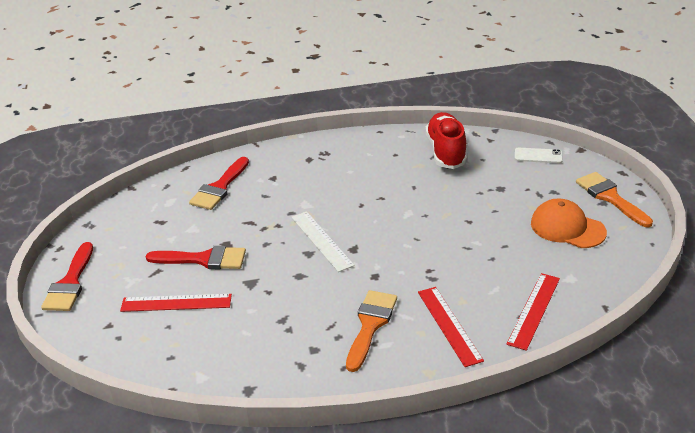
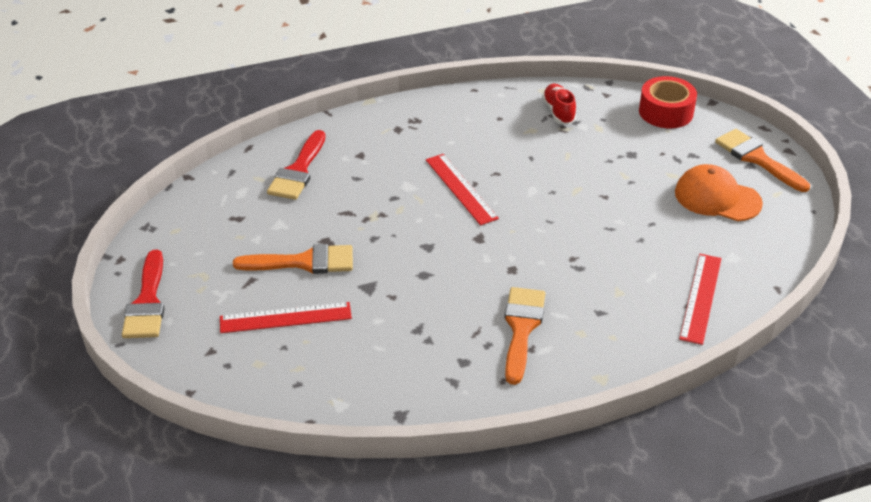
camera: 10 degrees left, 5 degrees up
red brush [146,246,246,269] -> orange brush [233,244,353,274]
white ruler [291,211,355,272] -> none
red ruler [418,287,484,367] -> red ruler moved to [426,154,499,225]
red shoe [425,112,467,169] -> red shoe [542,84,576,125], size x0.59
white phone [515,148,563,163] -> red tape [639,76,697,128]

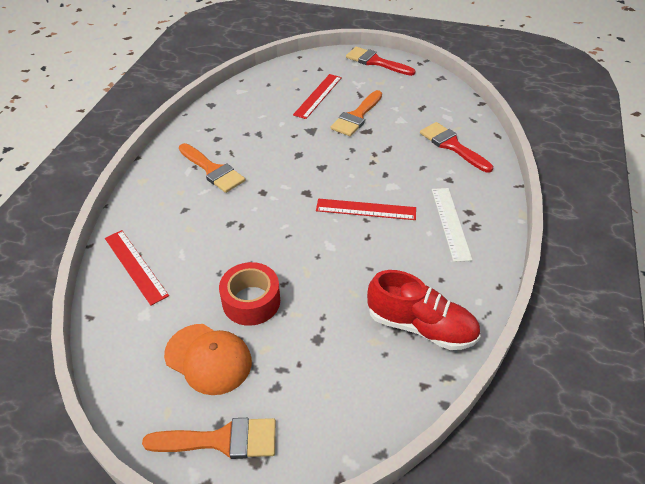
camera: 125 degrees right, 5 degrees up
red shoe [542,84,576,125] -> red shoe [367,270,481,350], size x1.69
red tape [639,76,697,128] -> red tape moved to [219,262,280,326]
orange cap [675,164,763,221] -> orange cap turned 60 degrees clockwise [164,324,252,395]
none -> white ruler [432,188,472,262]

